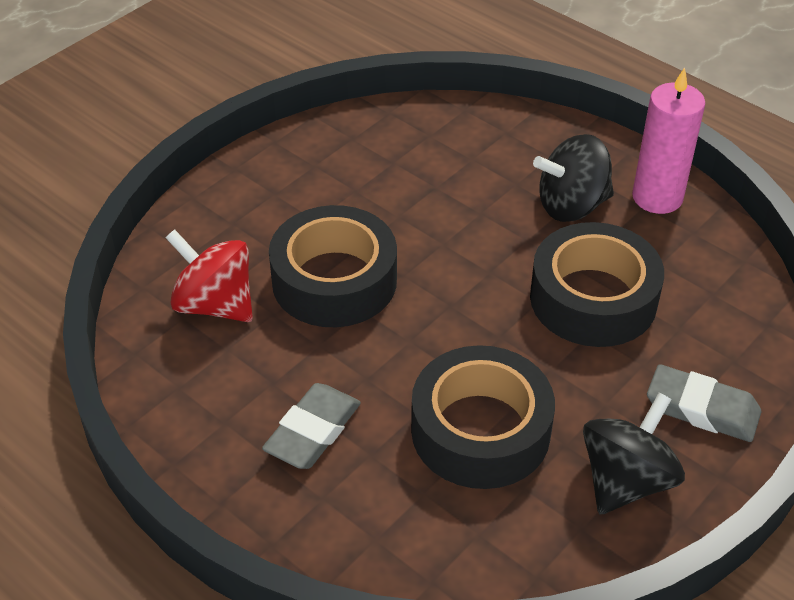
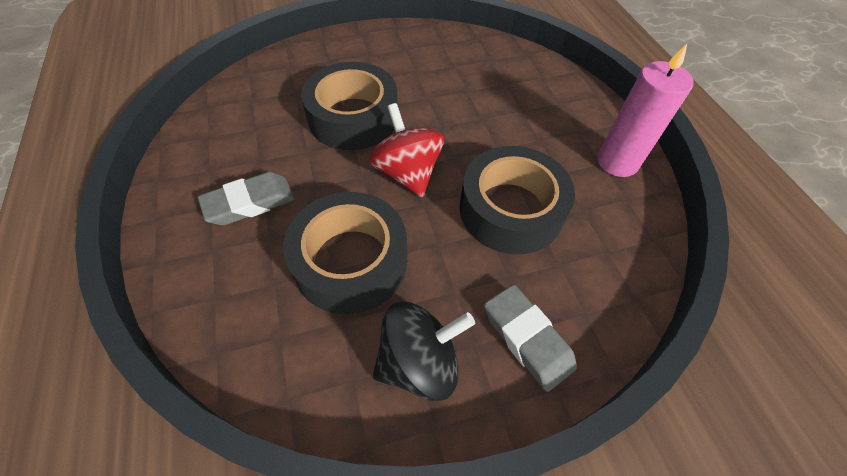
camera: 30 degrees right, 10 degrees up
red spinning top [165,229,253,322] -> red spinning top moved to [369,103,444,197]
black spinning top [533,134,614,222] -> none

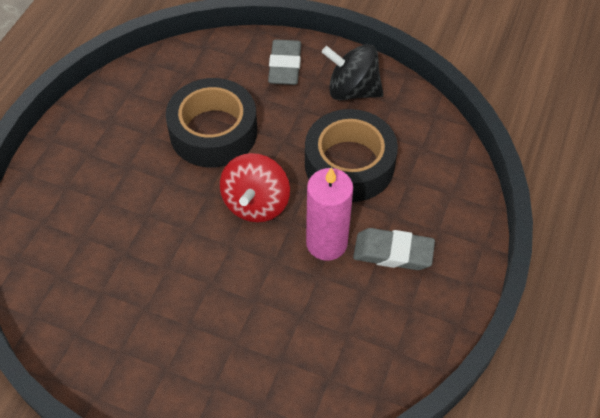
camera: 140 degrees left, 0 degrees up
black tape [301,62,398,150] -> none
pink candle [597,44,694,177] -> pink candle moved to [306,167,353,261]

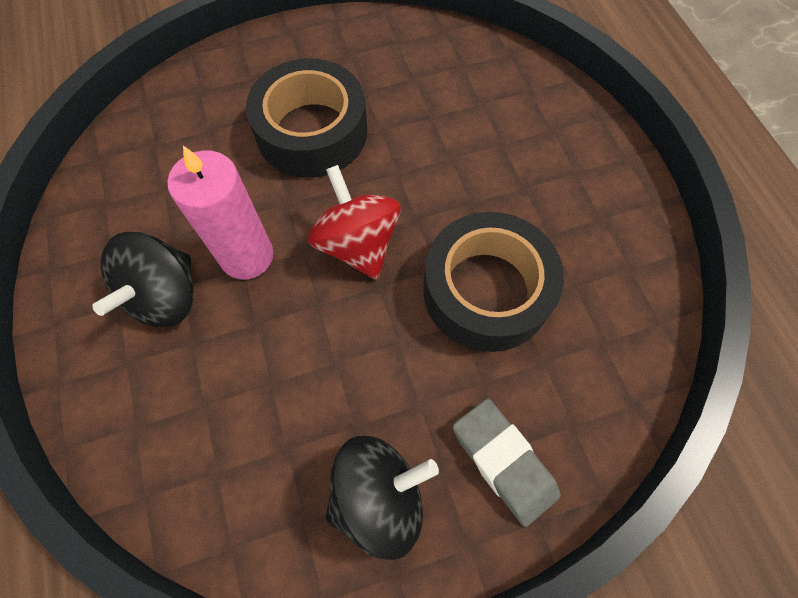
camera: 140 degrees right, 10 degrees up
black tape [305,109,398,202] -> black tape moved to [246,59,367,178]
grey eraser [353,228,435,270] -> black spinning top [92,232,194,327]

